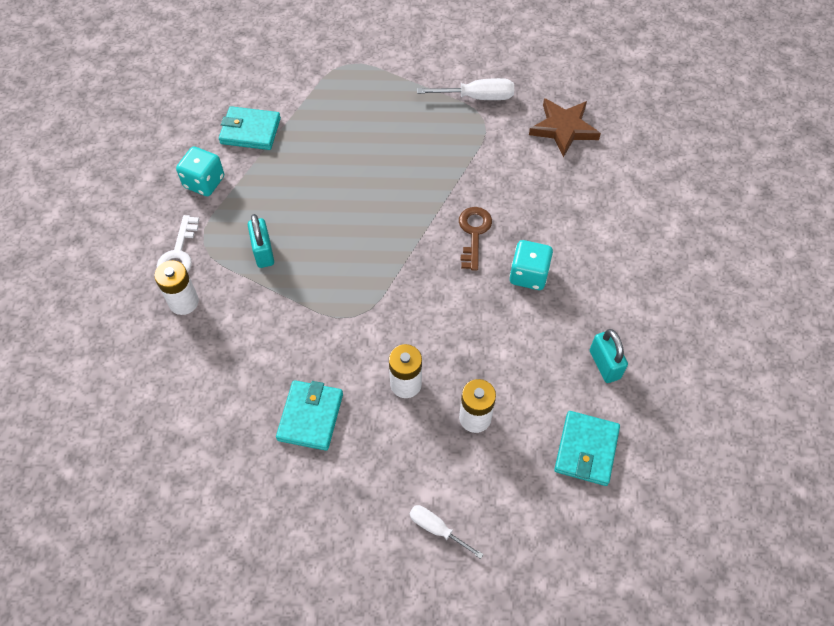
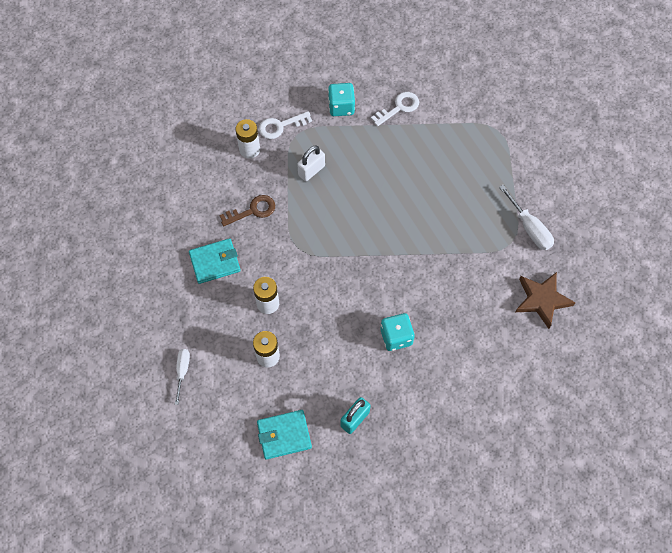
camera: 60 degrees right, 5 degrees up
turquoise wallet [219,106,281,150] -> white key [371,92,419,126]
turquoise padlock [248,214,274,268] -> white padlock [297,146,325,181]
brown key [459,207,492,271] -> brown key moved to [220,195,275,226]

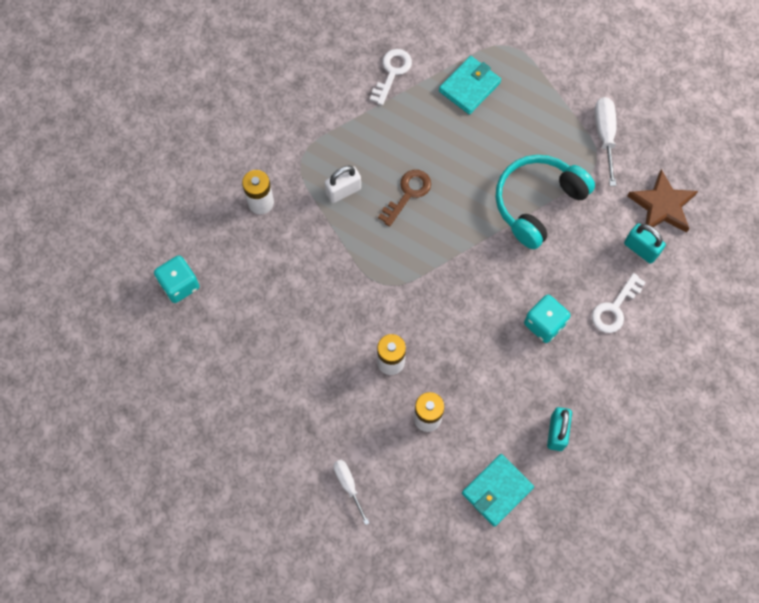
camera: 30 degrees left, 5 degrees up
turquoise wallet [189,238,241,284] -> turquoise wallet moved to [439,56,501,114]
brown key [220,195,275,226] -> brown key moved to [378,170,431,227]
white key [259,111,312,139] -> white key moved to [592,273,646,333]
white padlock [297,146,325,181] -> white padlock turned 45 degrees clockwise [325,165,361,203]
turquoise dice [328,83,355,116] -> turquoise dice moved to [154,255,199,303]
white screwdriver [499,185,554,250] -> white screwdriver turned 120 degrees counterclockwise [594,97,617,186]
none -> turquoise headphones [496,155,595,249]
none -> turquoise padlock [624,223,666,264]

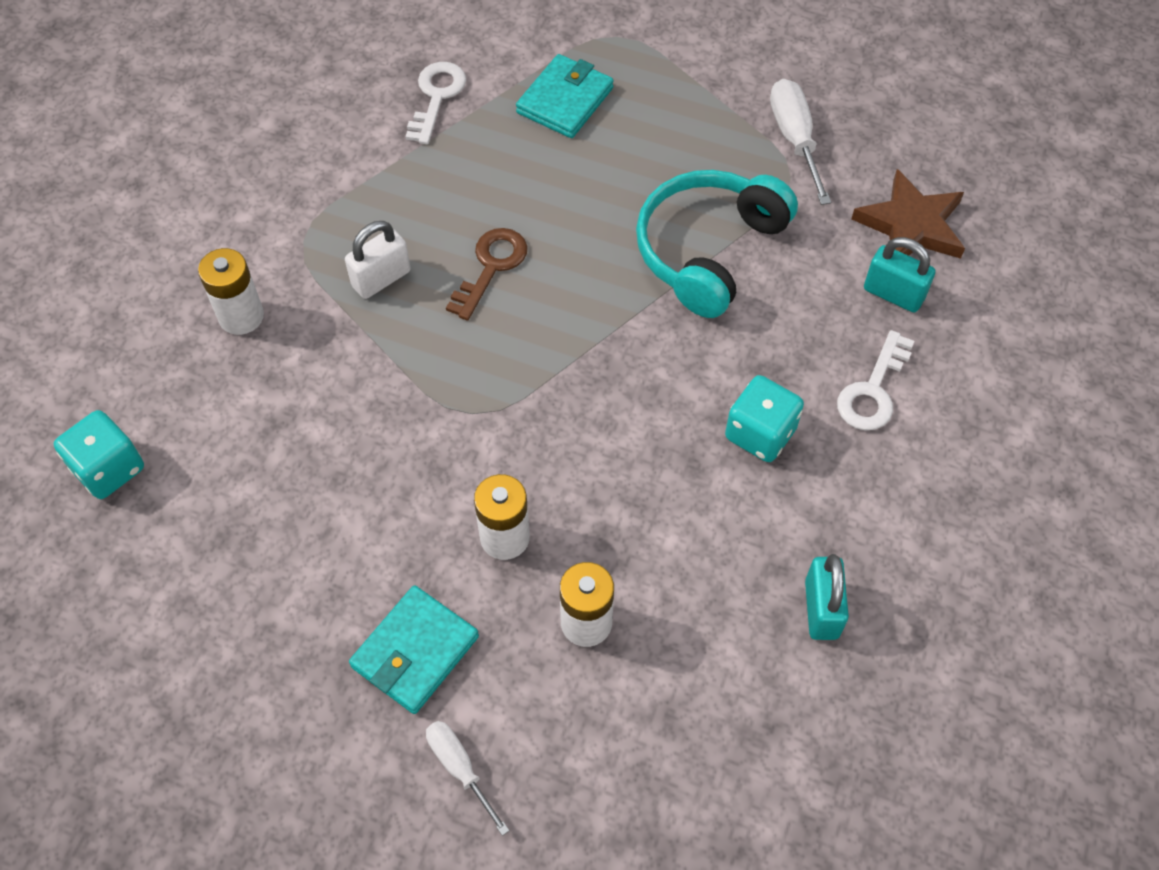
camera: 10 degrees left, 10 degrees down
turquoise wallet [462,454,534,527] -> turquoise wallet moved to [349,585,479,714]

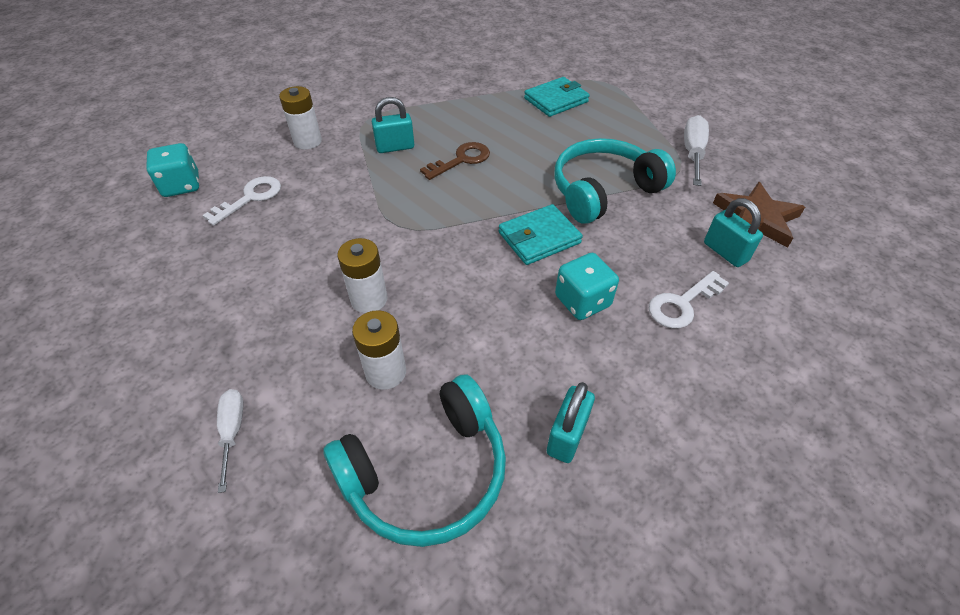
camera: 25 degrees right, 10 degrees down
white padlock [345,221,411,299] -> turquoise padlock [372,97,414,153]
turquoise wallet [349,585,479,714] -> turquoise wallet moved to [499,204,583,265]
white key [406,62,466,144] -> white key moved to [202,176,281,226]
none -> turquoise headphones [323,375,506,547]

